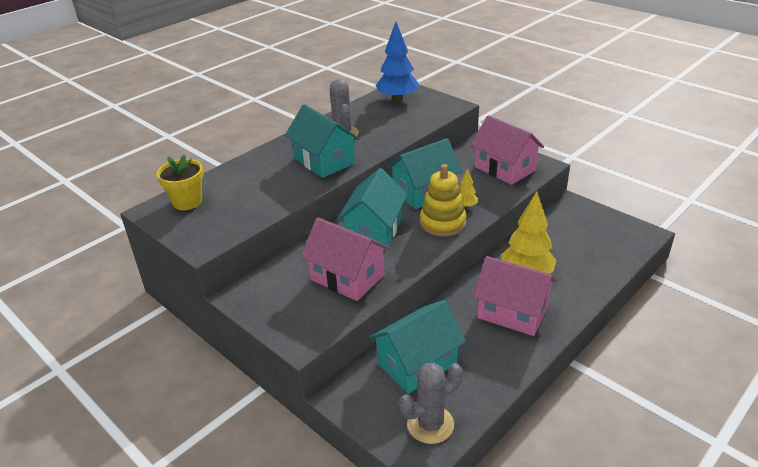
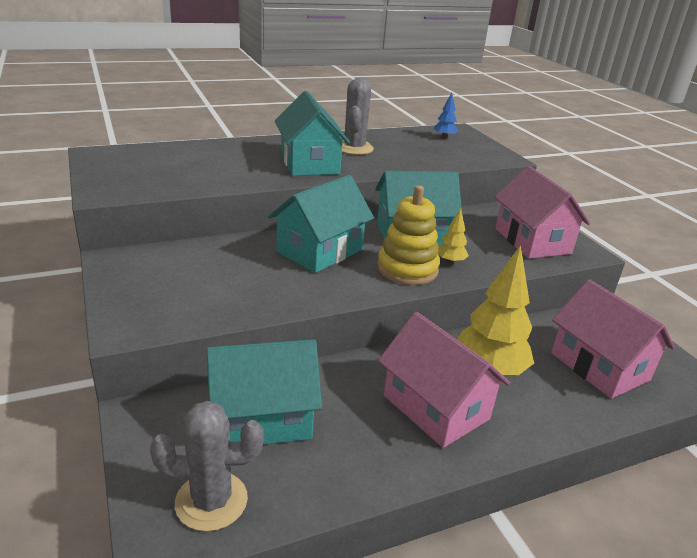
camera: 20 degrees right, 5 degrees down
yellow flower pot [156,155,204,210] -> none
pink house [300,217,390,301] -> pink house moved to [551,280,675,399]
blue tree [375,22,419,102] -> blue tree [434,92,458,139], size x0.48

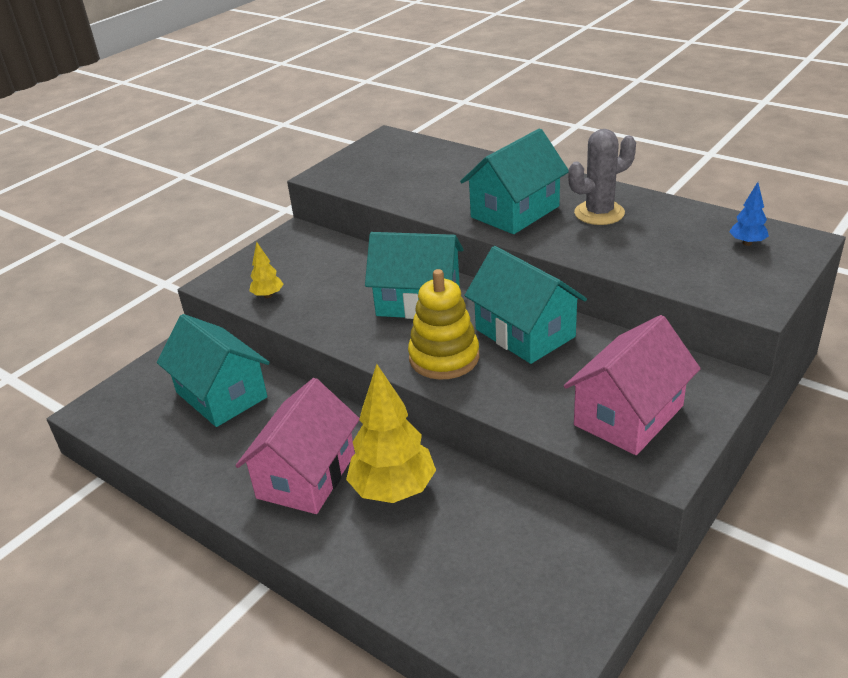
camera: 65 degrees right, 5 degrees up
grey cactus [150,401,264,532] -> none
yellow tree [438,208,469,264] -> yellow tree moved to [250,242,284,298]
pink house [551,280,675,399] -> none

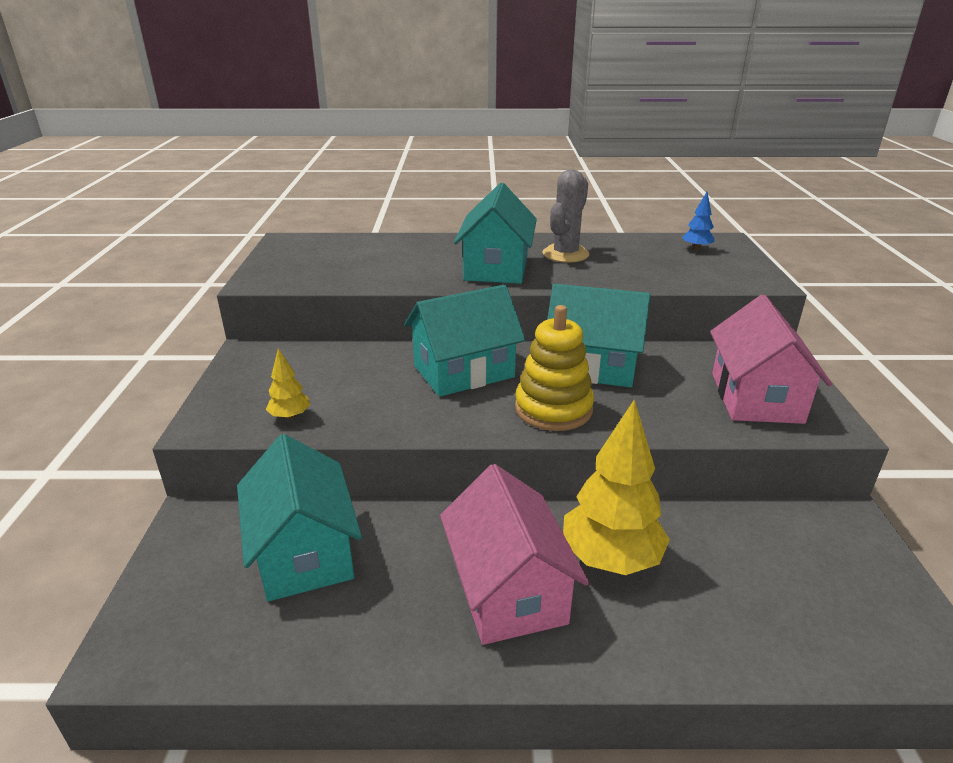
camera: 40 degrees left, 5 degrees down
turquoise house [157,314,270,427] -> turquoise house turned 60 degrees clockwise [237,434,362,601]

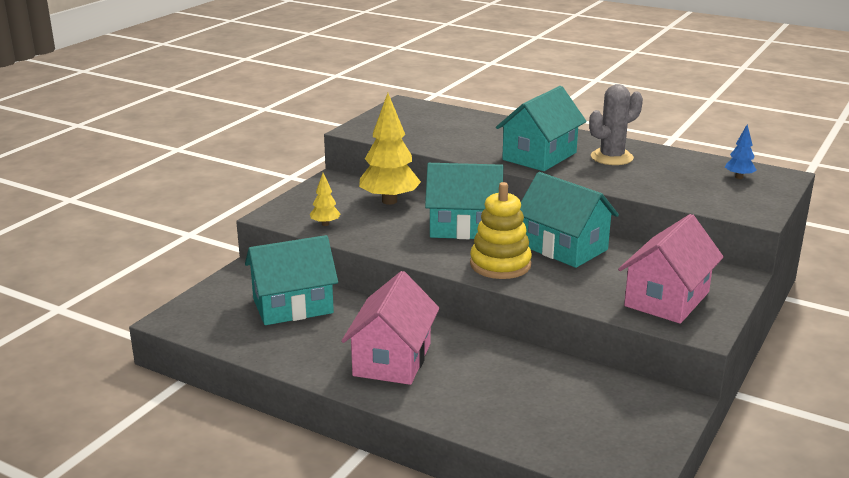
camera: 30 degrees right, 5 degrees down
turquoise house [237,434,362,601] -> turquoise house turned 60 degrees clockwise [245,235,338,325]
yellow tree [563,399,670,575] -> yellow tree moved to [359,93,421,205]

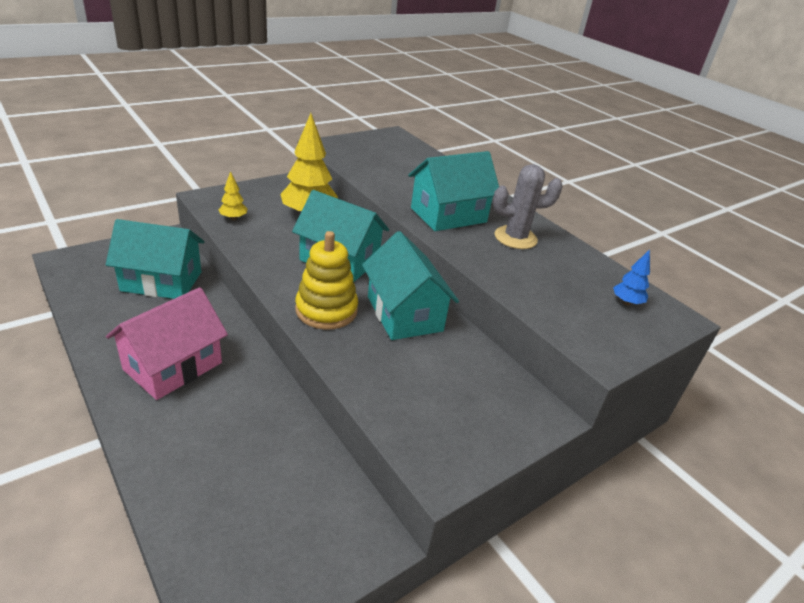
camera: 20 degrees right, 10 degrees up
pink house [618,214,724,324] -> none

